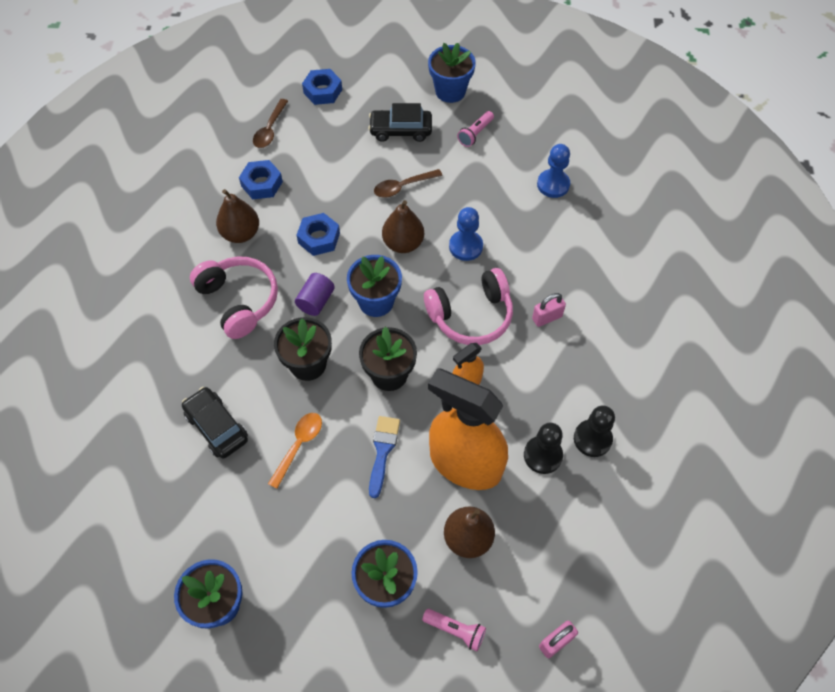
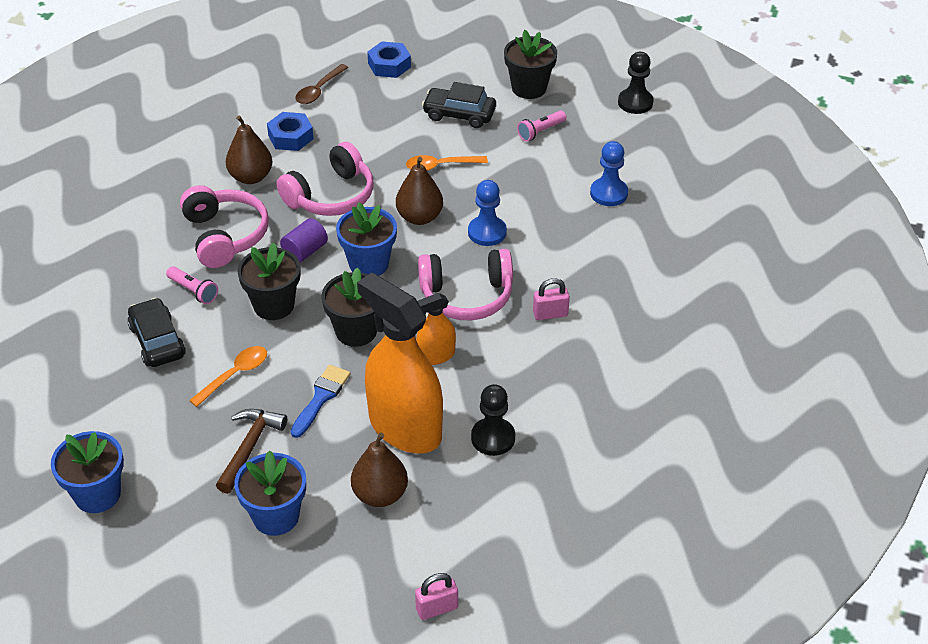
camera: 15 degrees right, 15 degrees down
blue nut [296,213,340,256] -> pink headphones [277,142,374,216]
brown spoon [374,169,443,198] -> orange spoon [406,155,488,171]
pink flashlight [422,609,486,651] -> pink flashlight moved to [166,266,218,304]
blue flower pot [428,43,476,103] -> black flower pot [504,30,557,99]
black pawn [574,405,615,457] -> black pawn moved to [618,52,654,114]
none -> brown hammer [216,409,287,494]

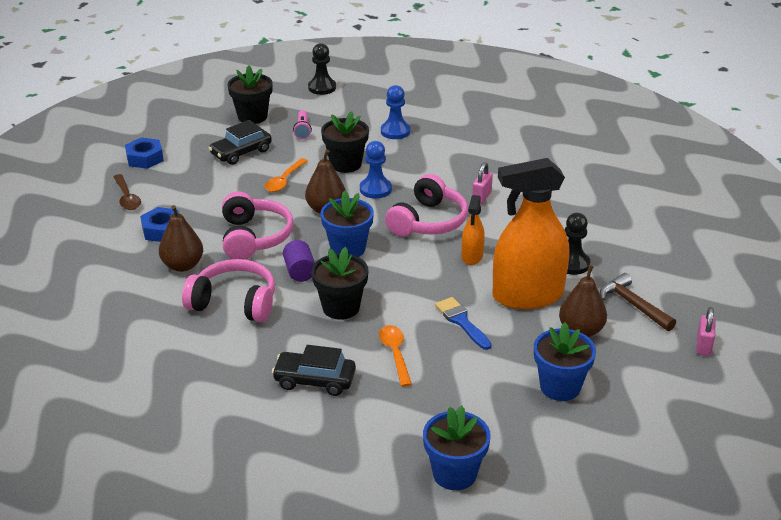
camera: 55 degrees left, 10 degrees down
pink flashlight [166,266,218,304] -> none
brown hammer [216,409,287,494] -> brown hammer moved to [600,273,676,331]
black flower pot [322,267,377,347] -> black flower pot moved to [321,111,369,173]

